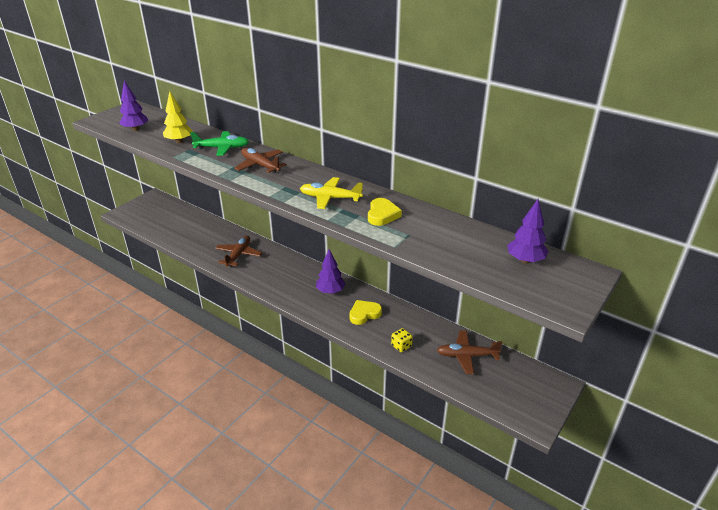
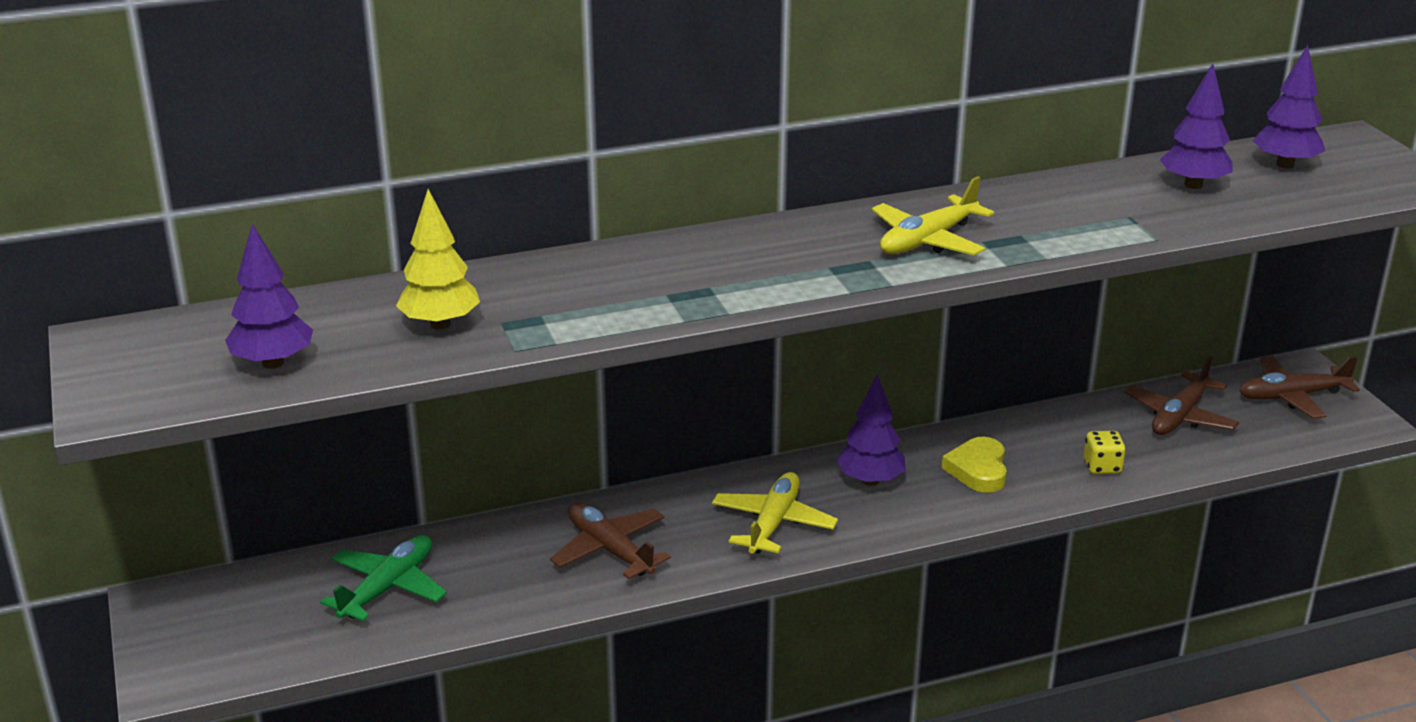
camera: 55 degrees left, 5 degrees down
green plane [190,131,249,156] -> green plane moved to [320,535,447,621]
brown plane [234,148,287,173] -> brown plane moved to [1239,356,1360,419]
yellow heart [368,198,402,226] -> none
none -> yellow plane [712,472,838,554]
none -> purple tree [1160,63,1232,189]

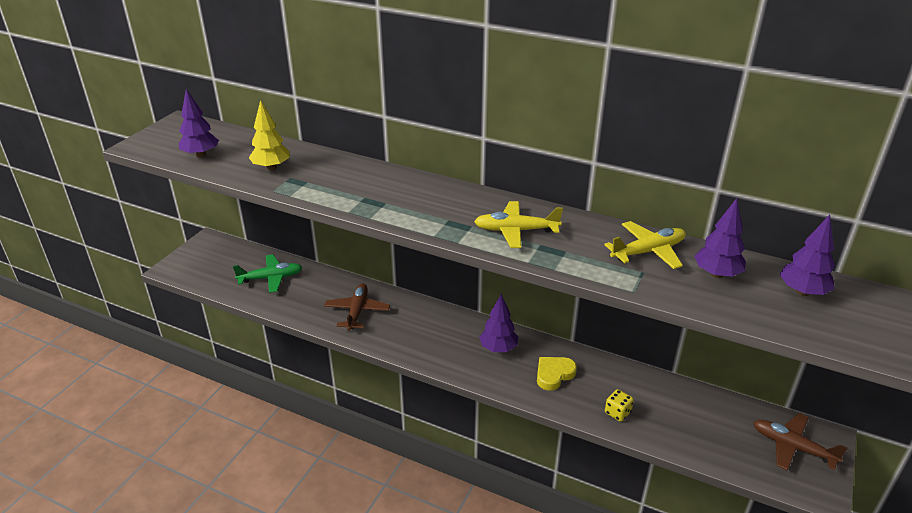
camera: 45 degrees right, 5 degrees up
yellow plane [712,472,838,554] -> yellow plane moved to [604,221,686,269]
brown plane [1124,356,1239,435] -> none

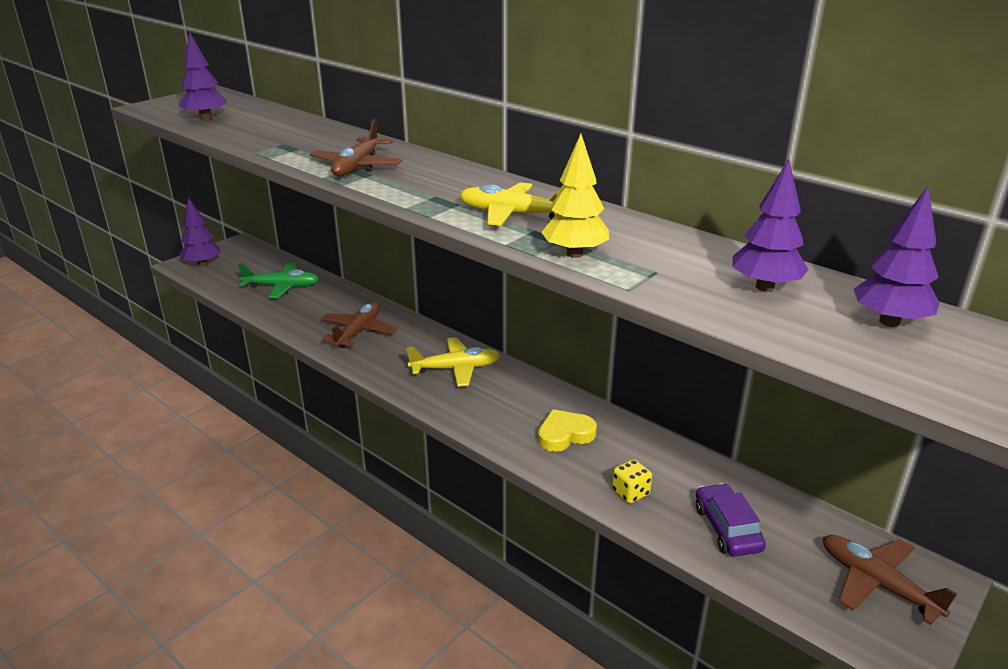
camera: 15 degrees right, 5 degrees down
yellow tree [249,100,290,170] -> yellow tree moved to [541,134,609,258]
purple tree [479,294,518,352] -> purple tree moved to [179,197,220,267]
yellow plane [604,221,686,269] -> yellow plane moved to [406,337,500,387]
none -> brown plane [310,119,403,176]
none -> purple car [696,483,766,557]

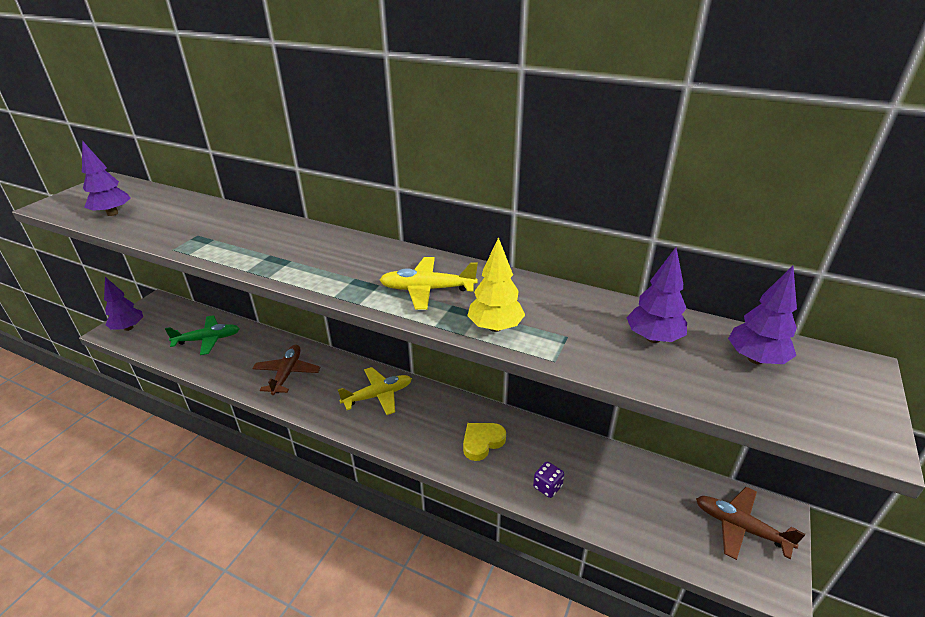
camera: 15 degrees left, 5 degrees up
brown plane [310,119,403,176] -> none
yellow dice [612,459,652,503] -> purple dice [533,461,564,498]
purple car [696,483,766,557] -> none

